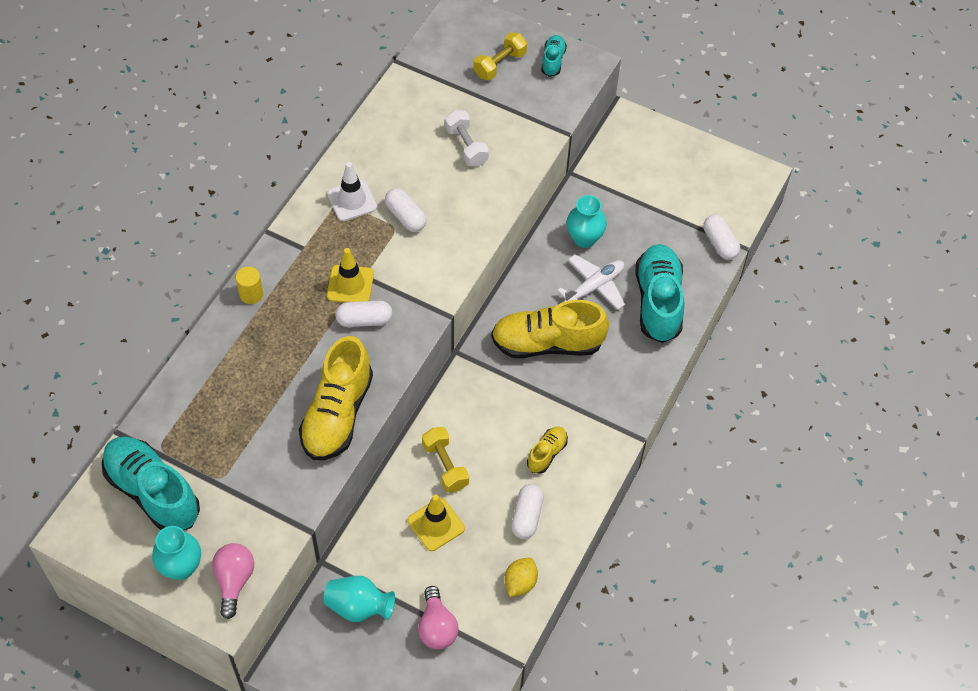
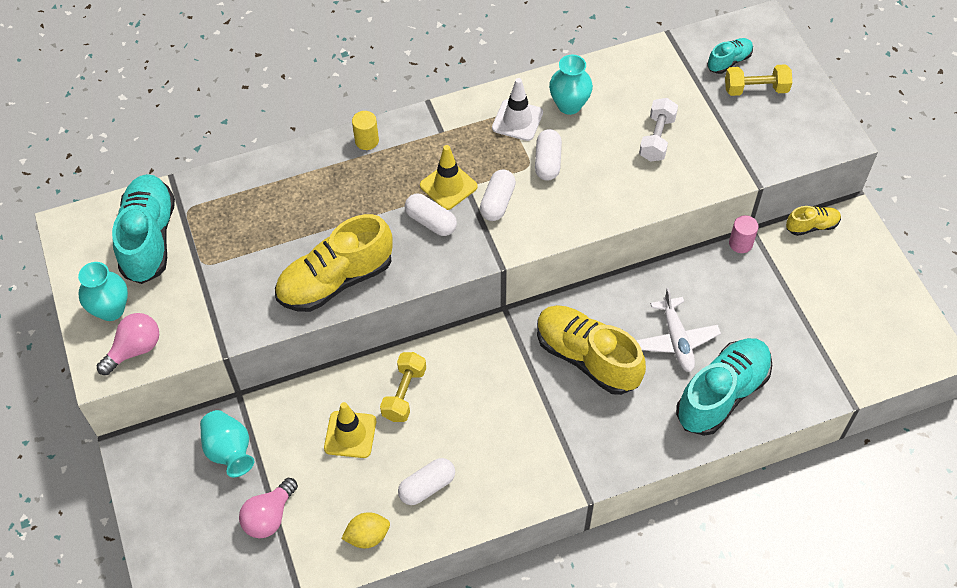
camera: 45 degrees right, 0 degrees up
yellow shoe [527,426,568,474] -> yellow shoe moved to [786,206,841,236]
turquoise shoe [541,35,567,77] -> turquoise shoe moved to [707,38,753,74]
white plane [557,254,625,310] -> white plane turned 75 degrees clockwise [636,288,721,372]
turquoise vase [567,195,607,248] -> turquoise vase moved to [549,55,593,115]
white capsule [704,215,740,260] -> white capsule moved to [480,169,516,221]
none -> pink cylinder [729,215,759,253]

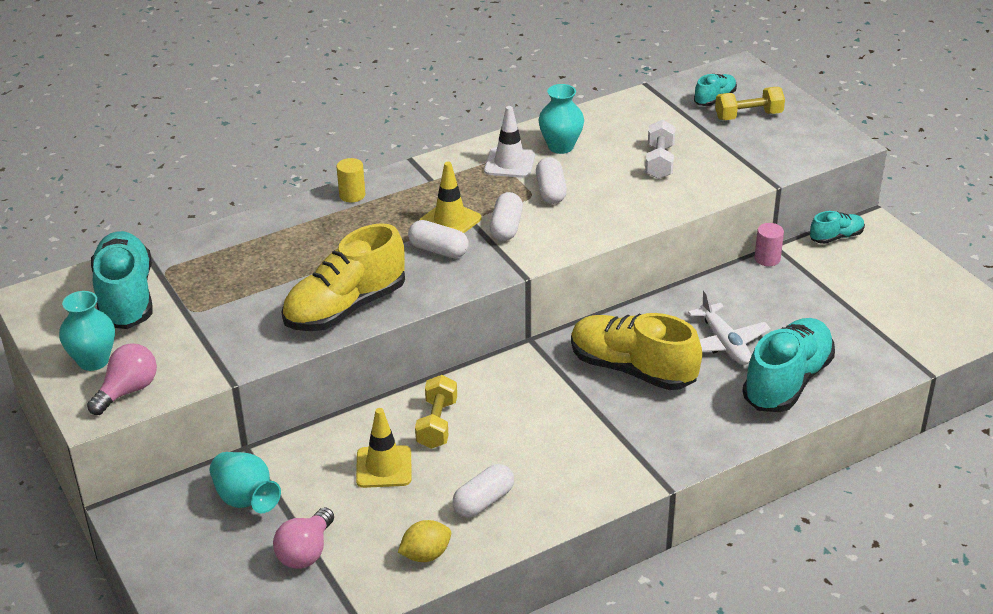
camera: 10 degrees left, 20 degrees down
yellow shoe [786,206,841,236] -> turquoise shoe [810,211,865,244]

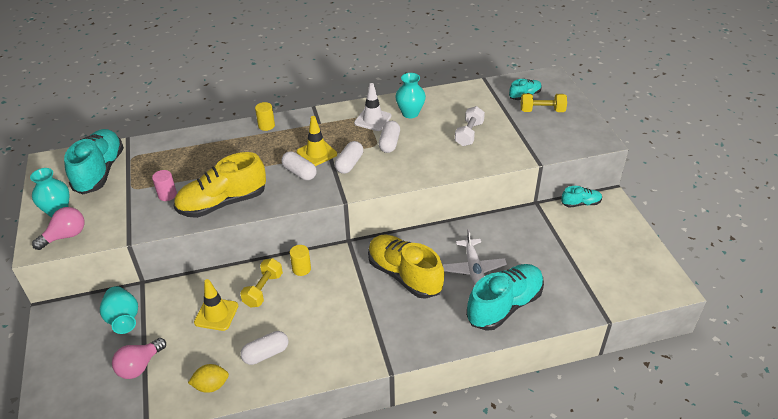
camera: 15 degrees right, 5 degrees up
pink cylinder [755,223,784,266] -> pink cylinder moved to [152,170,177,201]
none -> yellow cylinder [290,245,311,276]

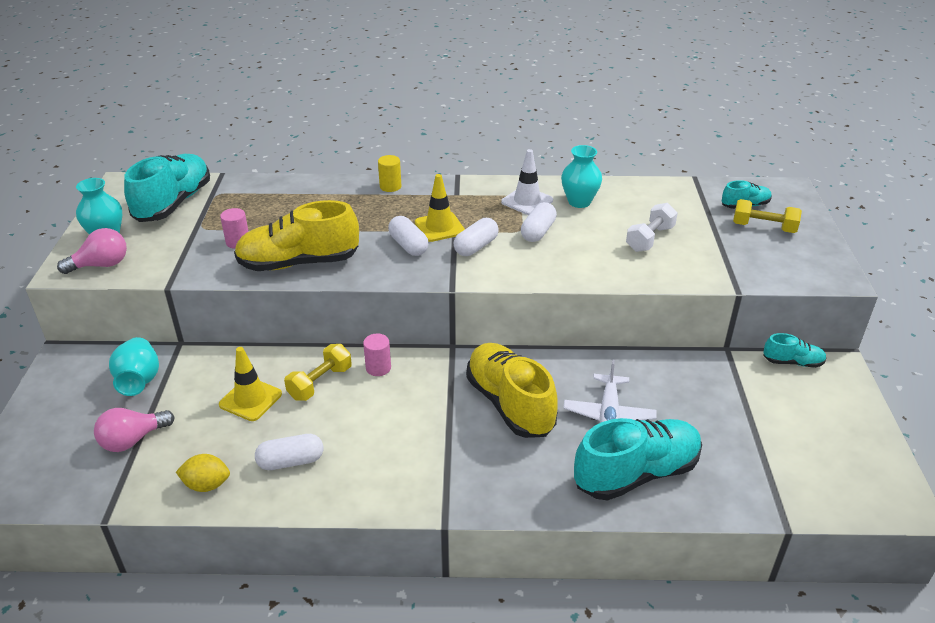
camera: 15 degrees right, 5 degrees down
yellow cylinder [290,245,311,276] -> pink cylinder [363,334,391,376]

